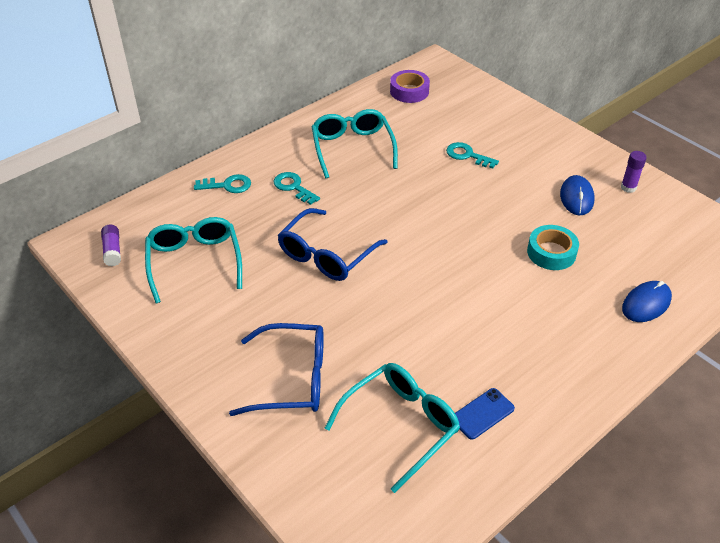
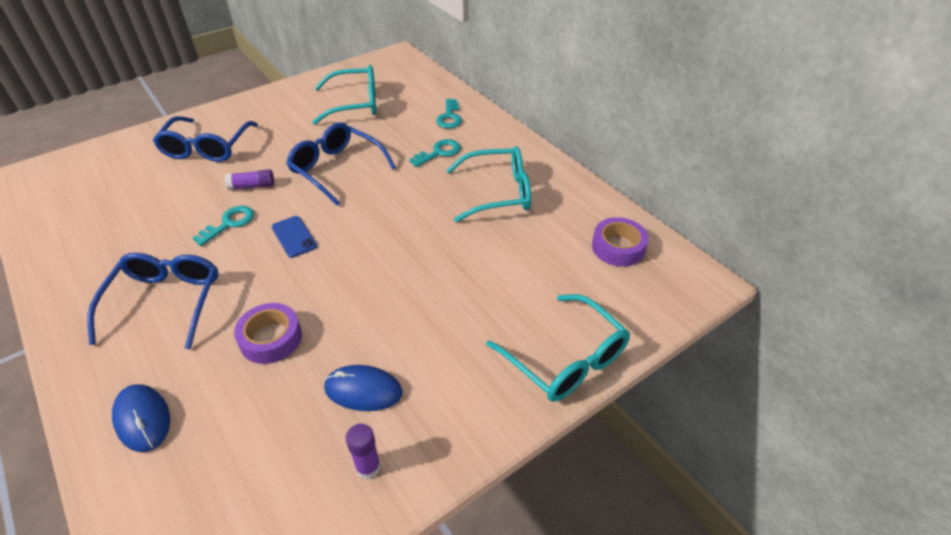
camera: 95 degrees right, 0 degrees up
purple glue stick [101,225,121,266] -> purple glue stick moved to [225,169,274,190]
turquoise glasses [325,363,460,493] -> turquoise glasses moved to [486,294,630,402]
turquoise key [446,142,499,169] -> turquoise key moved to [193,206,254,246]
blue phone [455,388,515,440] -> blue phone moved to [272,216,317,258]
turquoise tape [527,225,579,270] -> purple tape [234,303,302,364]
none -> blue glasses [87,253,219,349]

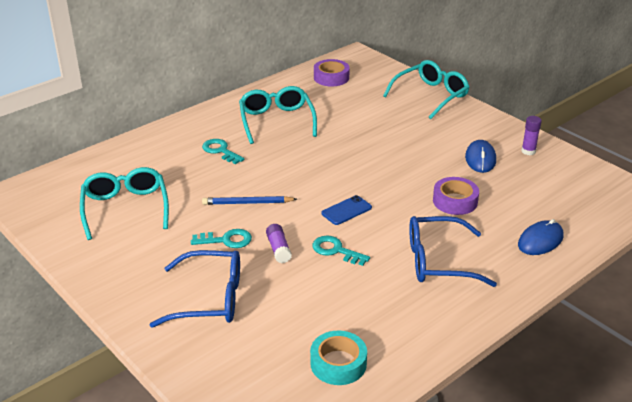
camera: 95 degrees left, 10 degrees down
blue glasses [286,122,396,206] -> blue pencil [202,196,297,205]
turquoise key [436,99,462,128] -> turquoise key moved to [191,229,252,248]
none -> turquoise tape [310,331,367,385]

